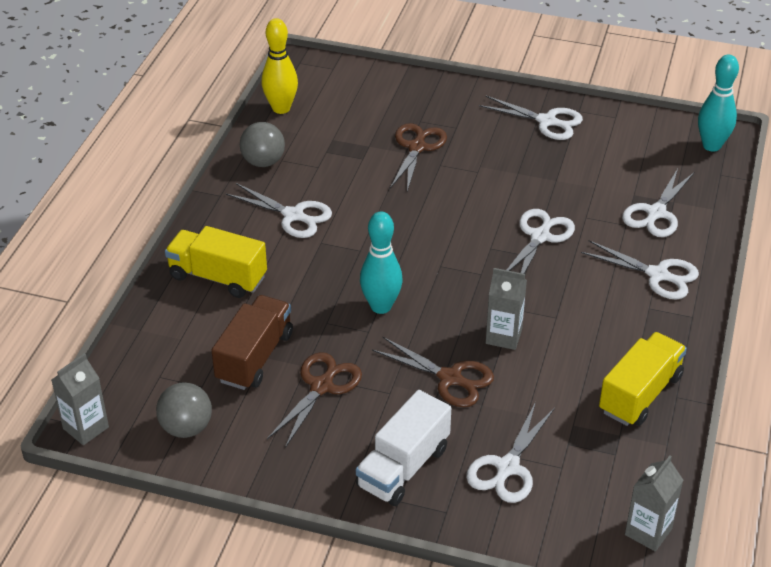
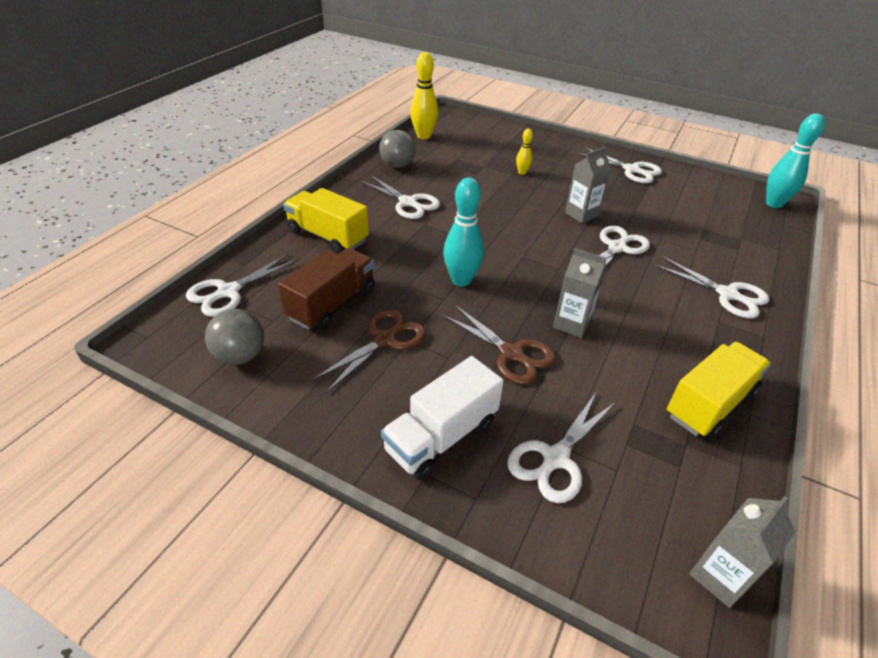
camera: 10 degrees right, 0 degrees up
grey carton [51,353,109,445] -> grey carton moved to [565,147,611,223]
brown scissors [390,123,447,191] -> yellow bowling pin [516,129,533,175]
white scissors [622,169,694,237] -> white scissors moved to [186,254,299,317]

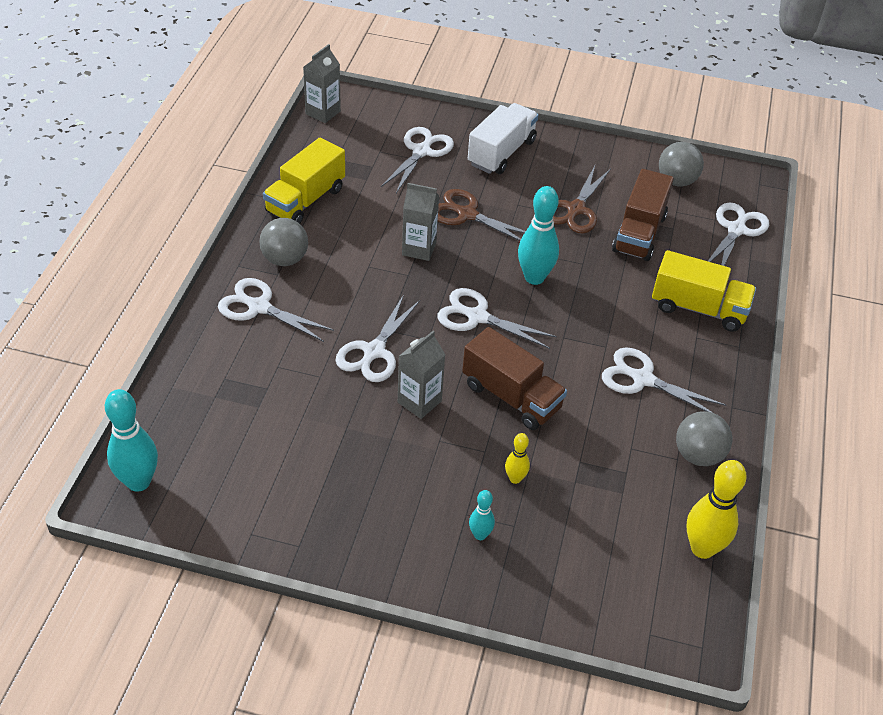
camera: 165 degrees right, 5 degrees up
white scissors [578,147,662,183] -> white scissors moved to [437,288,557,349]
none -> grey ball [259,218,308,266]
none -> brown truck [462,327,567,430]
none -> turquoise bowling pin [469,490,495,540]

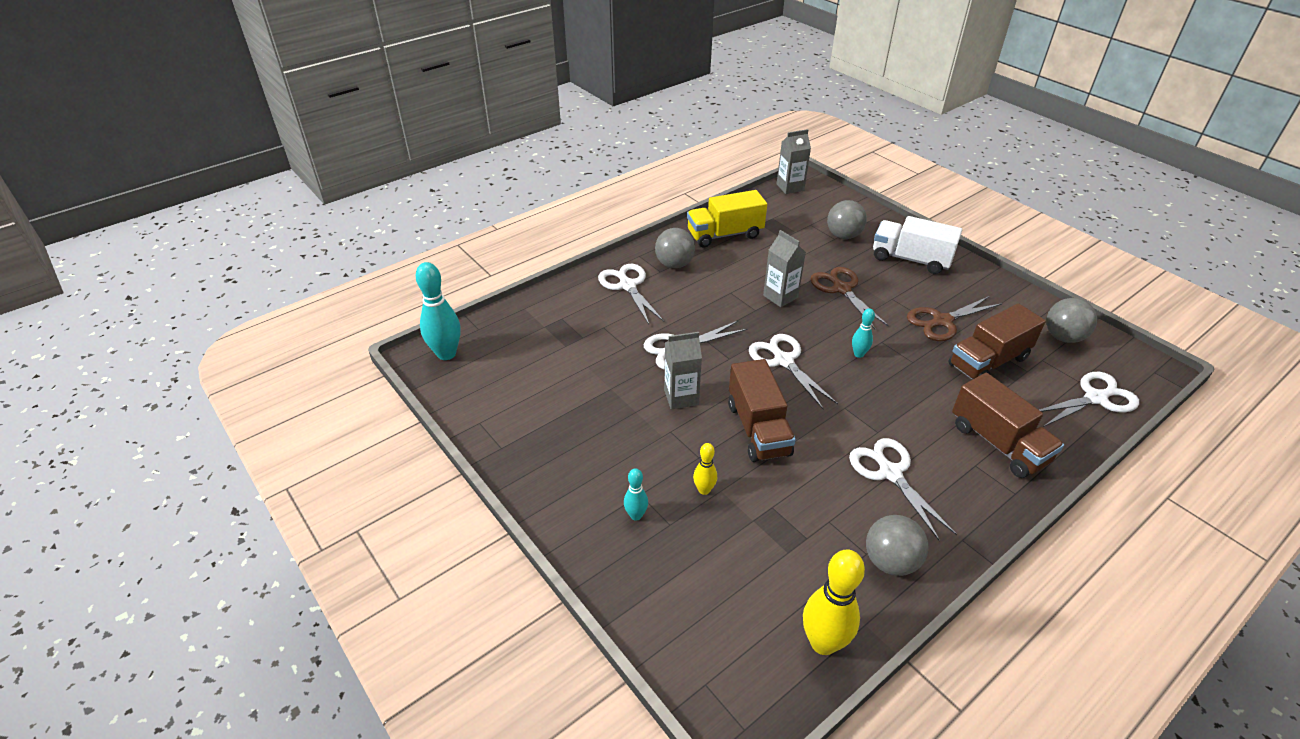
camera: 40 degrees right, 5 degrees down
white scissors [381,127,454,193] -> grey ball [827,200,867,239]
white truck [468,103,538,174] -> white truck turned 135 degrees counterclockwise [873,216,962,274]
turquoise bowling pin [518,186,559,285] -> turquoise bowling pin [852,308,875,358], size x0.52
yellow truck [652,250,756,332] -> brown truck [952,373,1064,478]

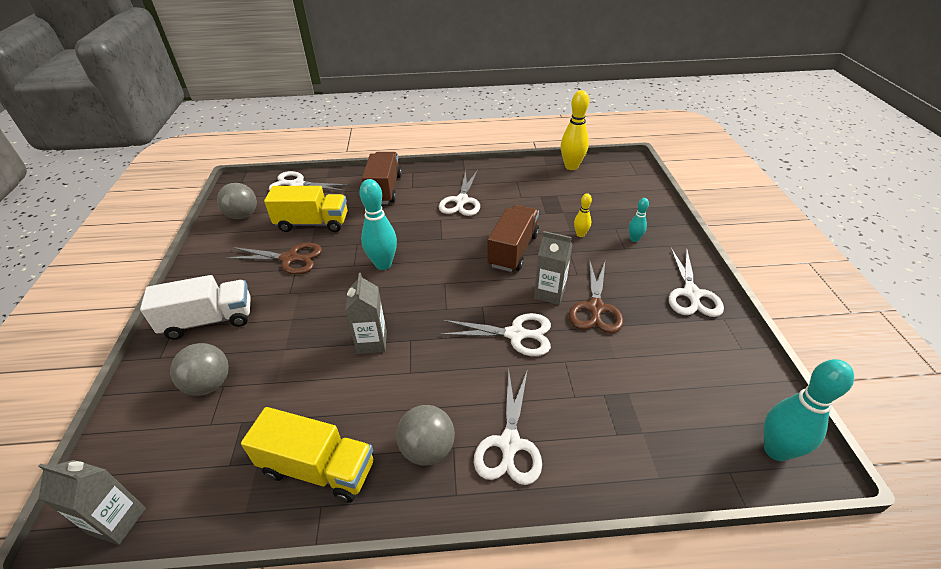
camera: 145 degrees left, 0 degrees up
white scissors [749,334,838,409] -> white scissors moved to [669,248,724,317]
brown scissors [810,267,889,329] -> brown scissors moved to [569,260,624,333]
turquoise bowling pin [852,308,875,358] -> turquoise bowling pin [359,179,397,270], size x1.91
grey ball [866,515,929,576] -> none
white truck [873,216,962,274] -> white truck turned 75 degrees counterclockwise [140,275,251,340]
brown truck [948,303,1046,379] -> yellow truck [264,186,347,232]

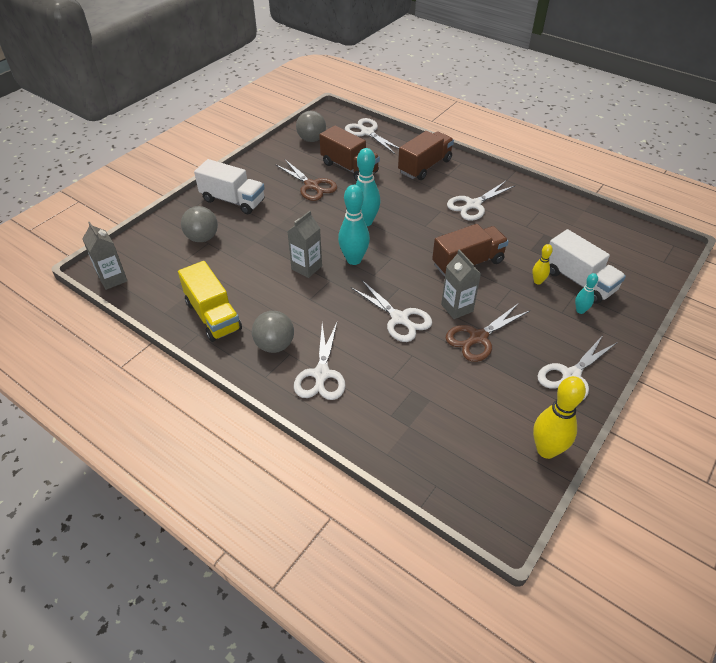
camera: 40 degrees right, 5 degrees up
yellow truck [264,186,347,232] -> brown truck [319,125,380,181]
white scissors [474,370,542,485] -> white scissors turned 45 degrees counterclockwise [294,323,345,400]
yellow bowling pin [561,90,589,170] -> yellow bowling pin moved to [533,376,586,459]
turquoise bowling pin [763,359,854,461] -> turquoise bowling pin moved to [338,185,370,265]
none -> white truck [549,229,626,304]

